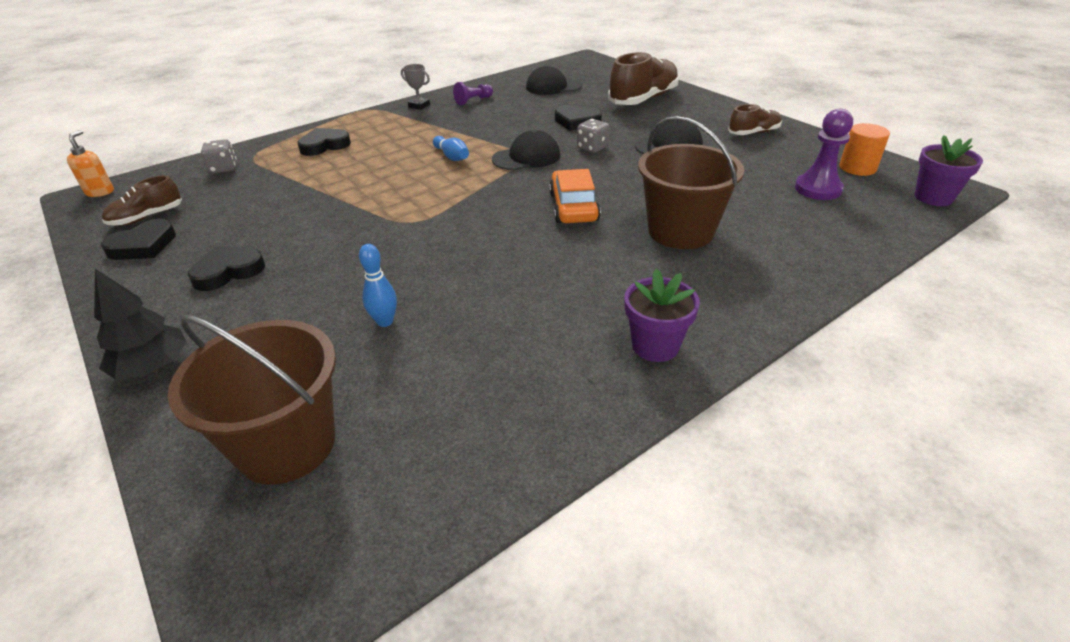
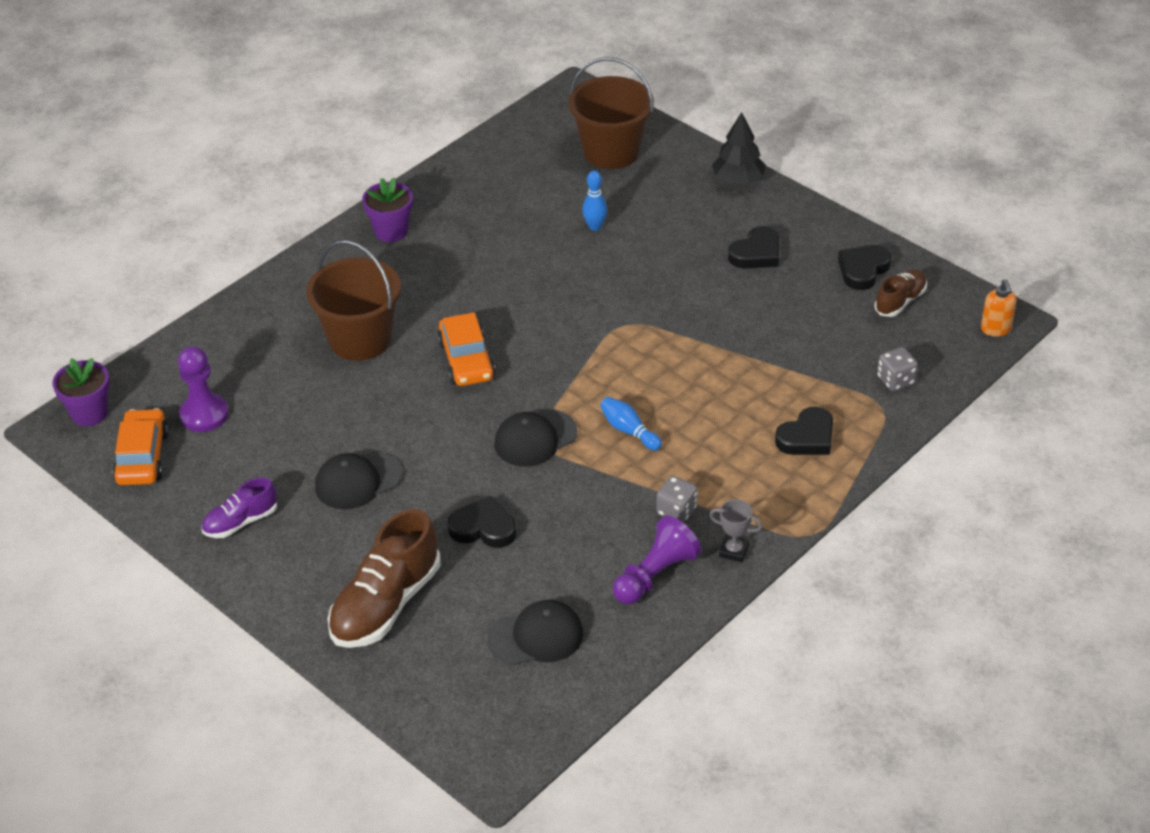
camera: 170 degrees right, 5 degrees up
purple pawn [453,82,493,105] -> purple pawn [613,515,701,604], size x1.54
grey dice [577,119,609,153] -> grey dice moved to [656,476,698,523]
brown shoe [728,104,782,135] -> purple shoe [202,478,277,538]
orange cylinder [839,123,890,176] -> orange car [113,408,169,485]

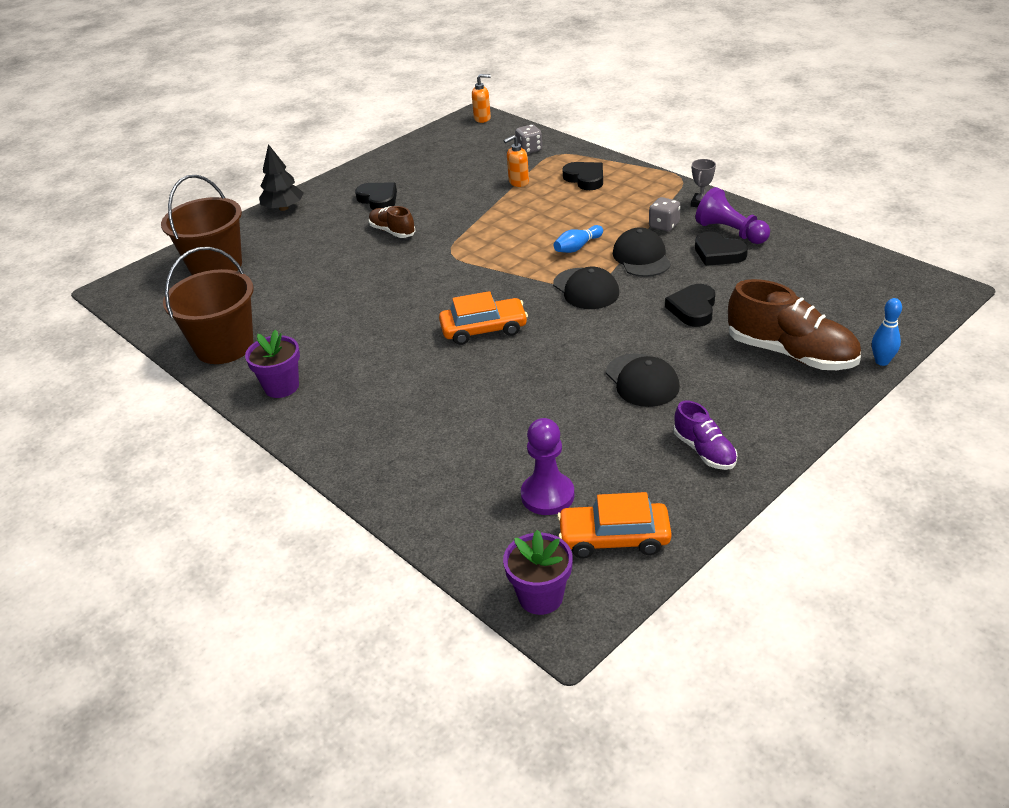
camera: 85 degrees left, 5 degrees down
brown bucket [306,240,401,361] -> brown bucket moved to [163,247,253,364]
black cap [488,600,583,665] -> black cap moved to [613,227,671,277]
blue bowling pin [582,170,607,231] -> blue bowling pin moved to [872,298,902,366]
black heart [838,245,892,290] -> black heart moved to [695,232,748,266]
brown shoe [875,269,927,317] -> brown shoe moved to [369,206,416,238]
none -> orange soap dispenser [504,135,529,187]

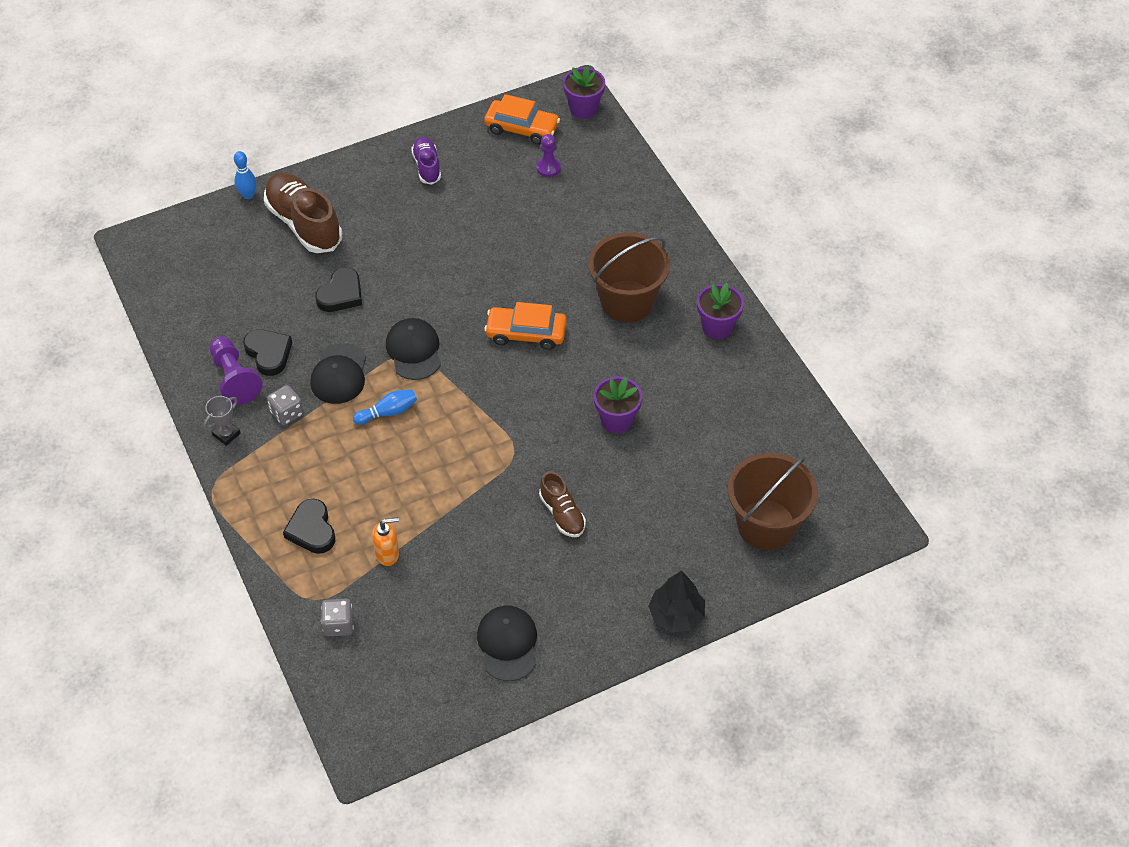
camera: 165 degrees left, 15 degrees up
brown bucket [163,247,253,364] -> brown bucket moved to [588,232,670,322]
black heart [355,183,397,210] -> none
orange soap dispenser [472,74,491,123] -> none
purple pawn [521,418,574,515] -> purple pawn [536,134,561,177], size x0.65
black cap [606,353,680,407] -> black cap moved to [477,606,537,681]
none -> purple flower pot [594,377,642,433]

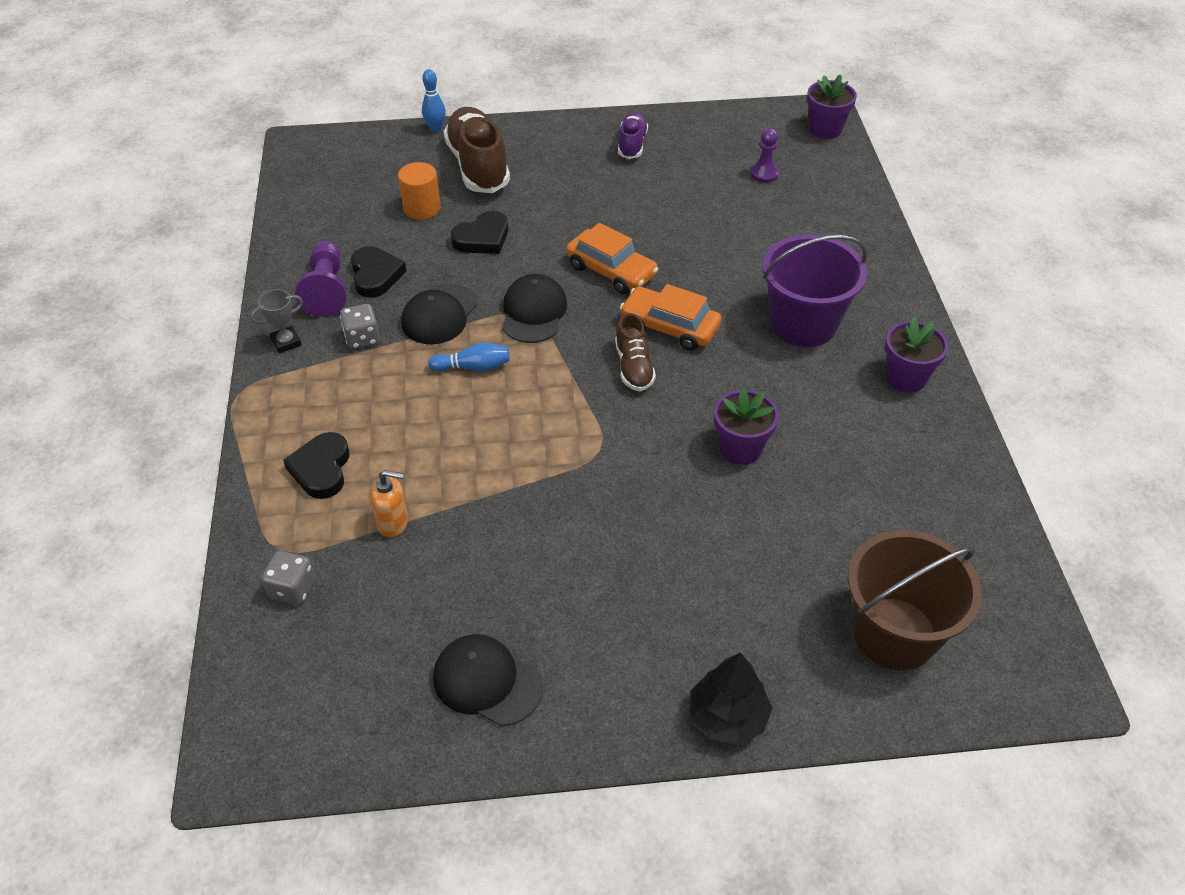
camera: 20 degrees right, 5 degrees down
black cap [477,606,537,681] -> black cap turned 75 degrees counterclockwise [433,634,543,726]
orange car [484,94,560,145] -> orange car moved to [566,223,658,294]
brown shoe [539,471,586,537] -> brown shoe moved to [615,313,656,392]
brown bucket [588,232,670,322] -> purple bucket [763,235,868,347]
none -> orange cylinder [398,162,441,219]

